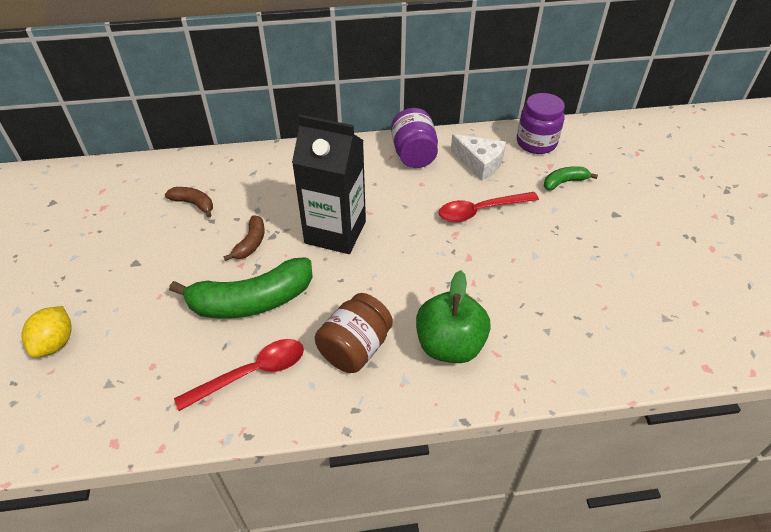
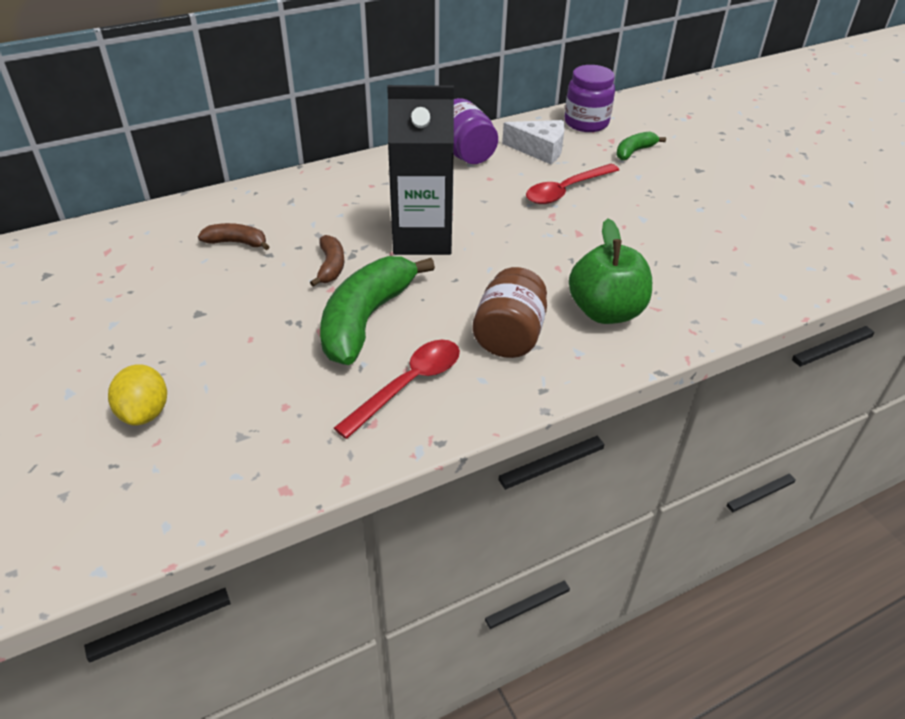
camera: 20 degrees left, 5 degrees down
green banana [169,257,313,319] -> green banana turned 150 degrees clockwise [320,256,435,365]

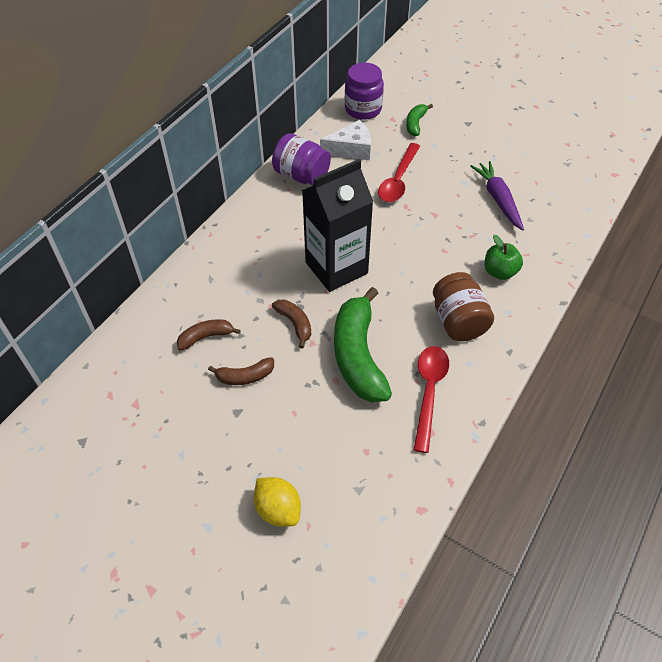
camera: 30 degrees left, 10 degrees up
green apple [569,219,652,324] -> green apple [484,235,523,280], size x0.63
none -> brown banana [208,357,274,385]
none -> purple carrot [470,161,524,231]

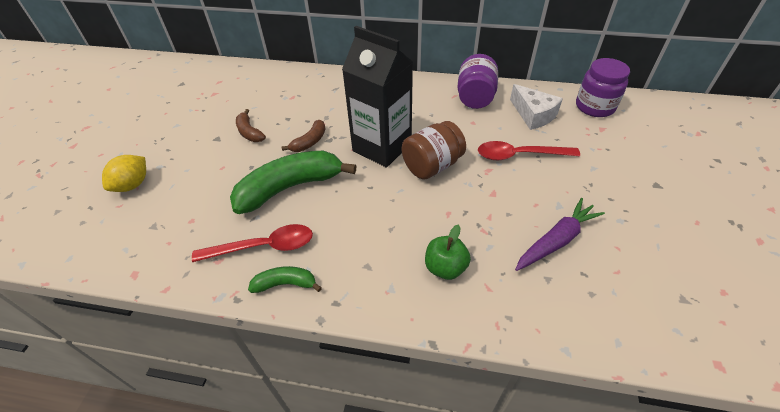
camera: 70 degrees right, 5 degrees down
brown banana [177,319,241,350] -> none
green banana [406,104,433,136] -> green banana moved to [248,266,322,293]
brown jar [433,272,494,341] -> brown jar moved to [402,121,466,179]

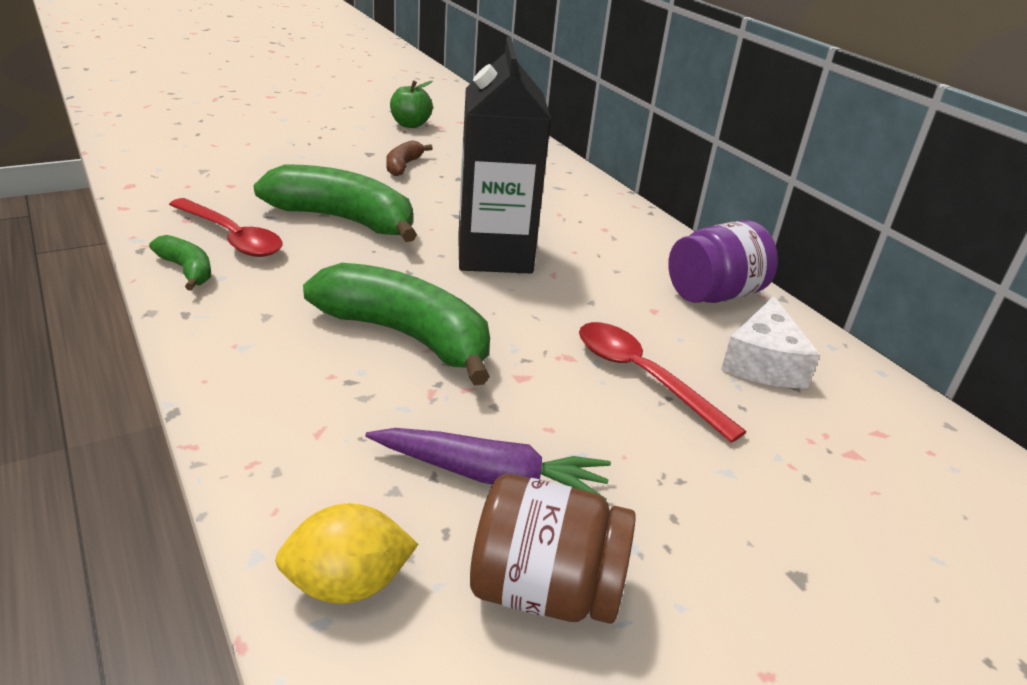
camera: 45 degrees right, 15 degrees down
yellow lemon [102,155,146,192] -> yellow lemon moved to [275,503,418,604]
brown banana [281,120,325,152] -> none
brown jar [402,121,466,179] -> brown jar moved to [470,474,636,624]
green apple [425,225,471,280] -> green apple moved to [390,80,433,128]
purple jar [576,58,630,117] -> none
none -> green banana [303,263,490,385]

